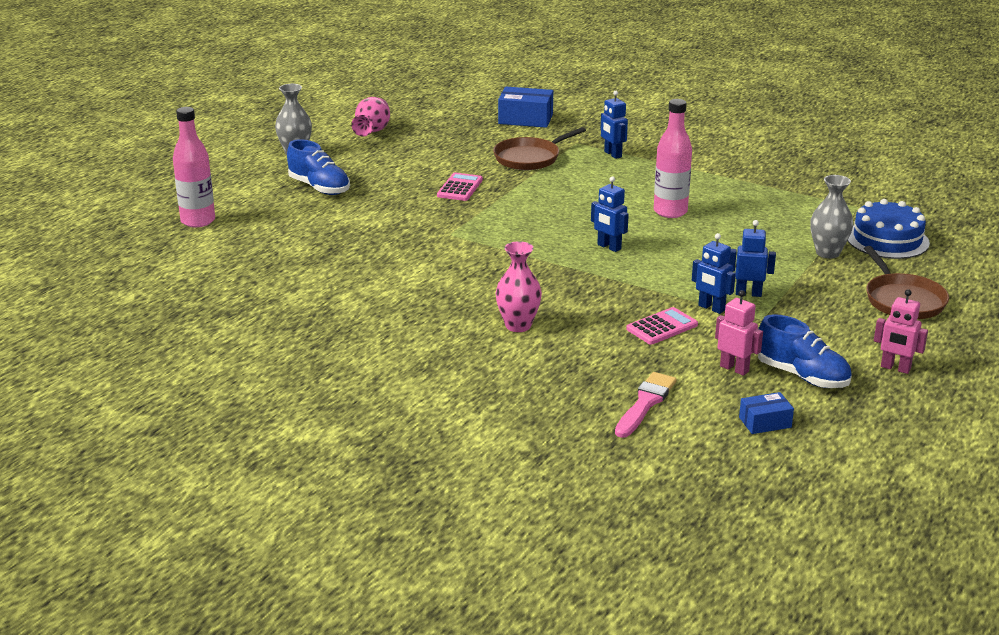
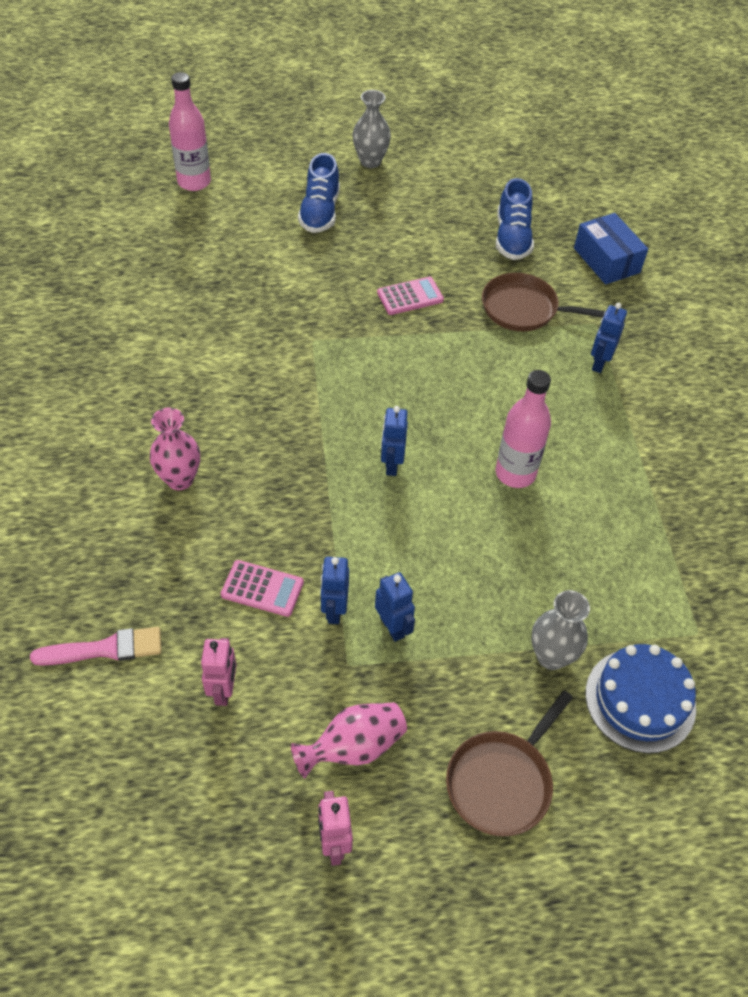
camera: 50 degrees right, 25 degrees up
pink vase [351,97,390,136] -> pink vase moved to [291,703,407,779]
blue box [739,392,794,434] -> none
blue shoe [758,314,852,388] -> blue shoe moved to [496,178,534,260]

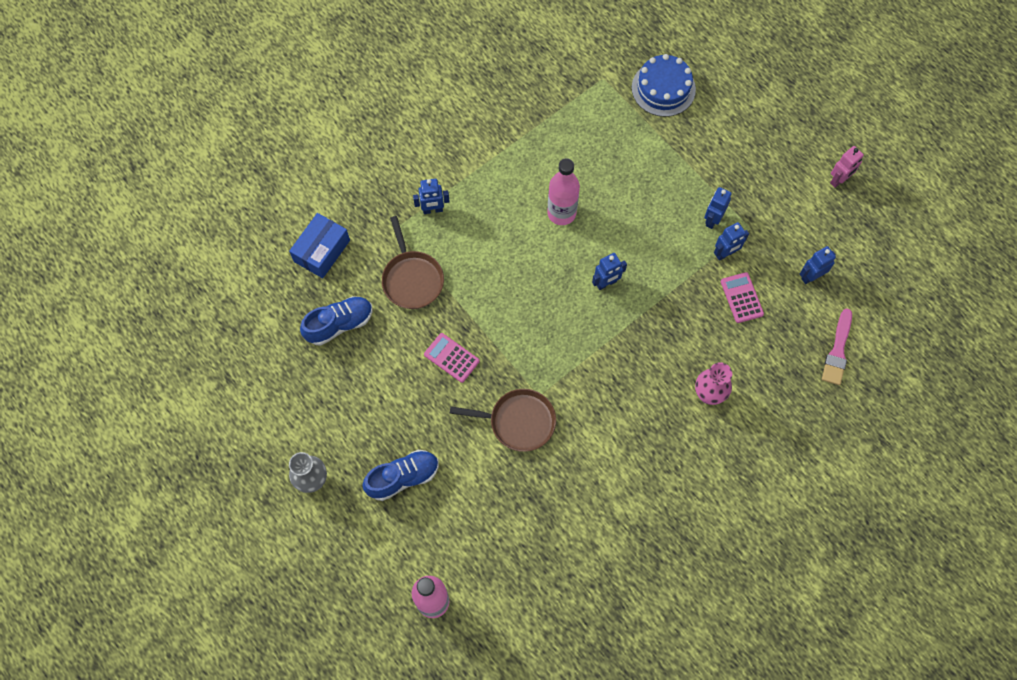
camera: 120 degrees left, 15 degrees up
pink brush [30,627,162,666] -> pink brush turned 120 degrees counterclockwise [822,308,852,385]
pink robot [201,638,236,706] -> blue robot [800,246,836,284]
pink vase [291,703,407,779] -> none
brown pan [446,691,573,836] -> brown pan moved to [450,389,556,452]
grey vase [531,590,590,670] -> none

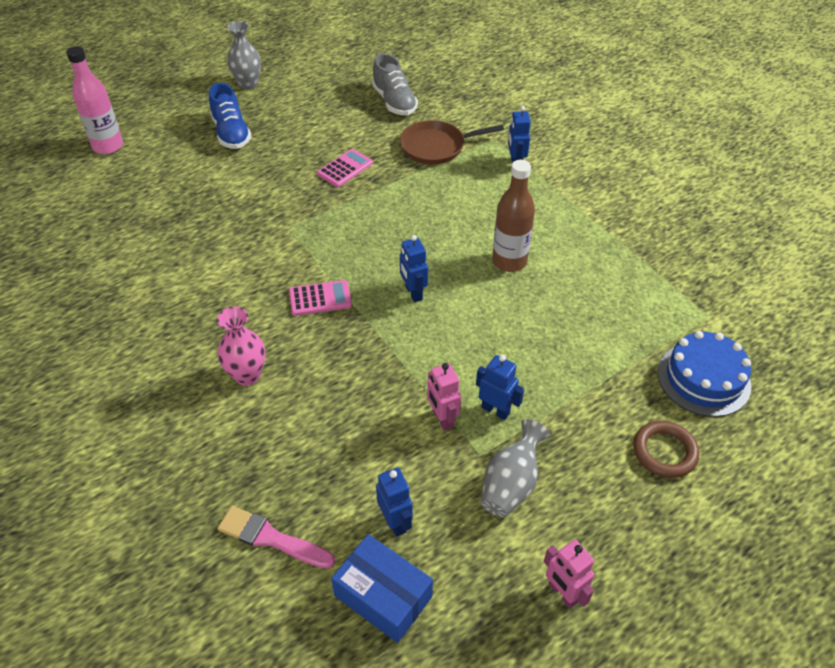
camera: 95 degrees right, 20 degrees down
blue box [289,213,350,278] -> blue box moved to [331,534,433,643]
blue shoe [300,296,373,346] -> grey shoe [372,53,418,115]
brown pan [450,389,556,452] -> none
pink bottle [547,158,580,225] -> brown bottle [492,160,535,272]
blue robot [714,222,749,261] -> pink robot [427,363,461,431]
pink calculator [721,272,764,323] -> pink calculator moved to [289,280,352,316]
none -> grey vase [481,419,550,518]
none -> brown ring [633,421,699,478]

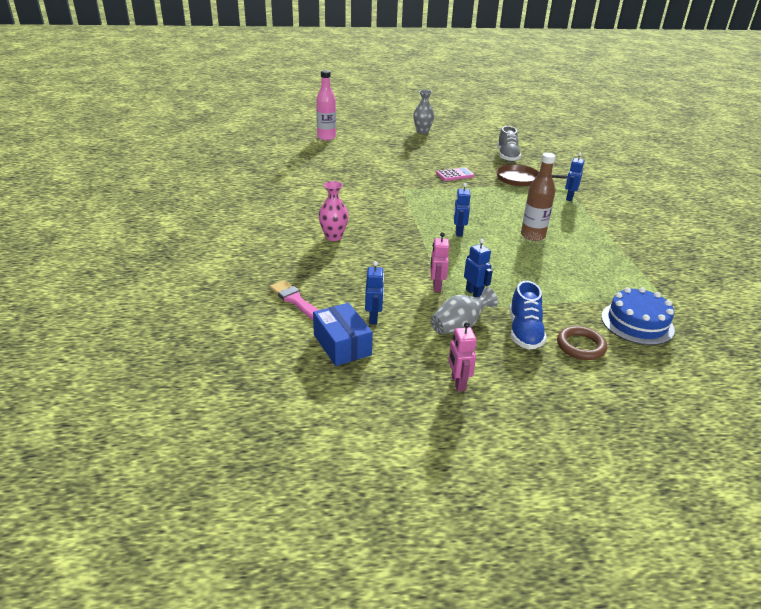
camera: 25 degrees right, 15 degrees down
blue shoe [209,83,251,149] -> blue shoe moved to [510,281,547,350]
pink calculator [289,280,352,316] -> none

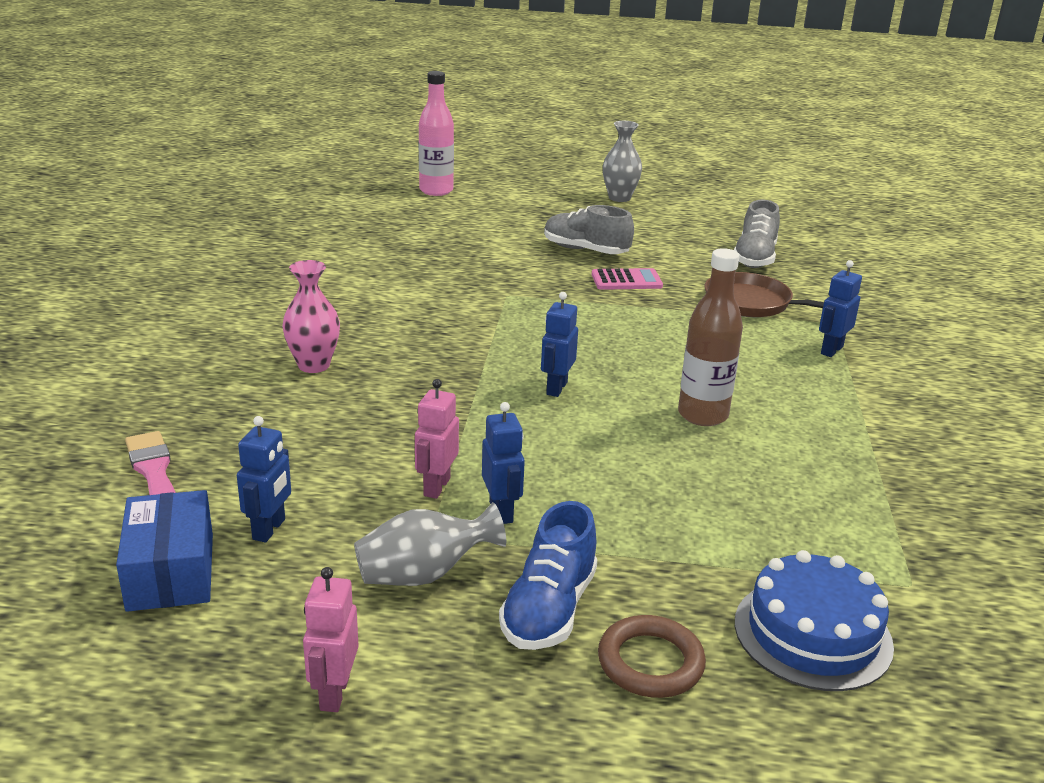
camera: 15 degrees right, 5 degrees down
none -> grey shoe [544,205,634,254]

